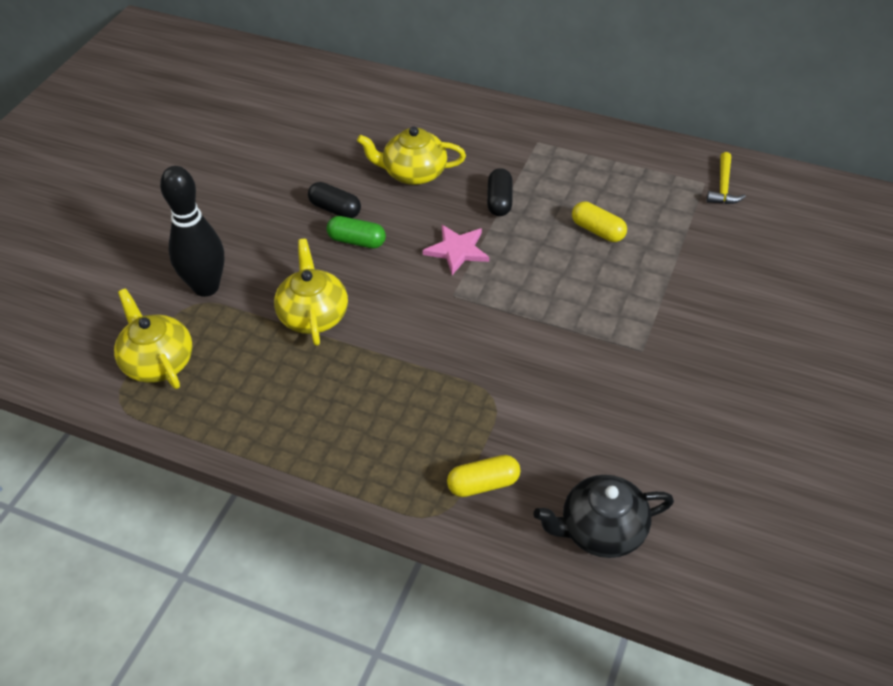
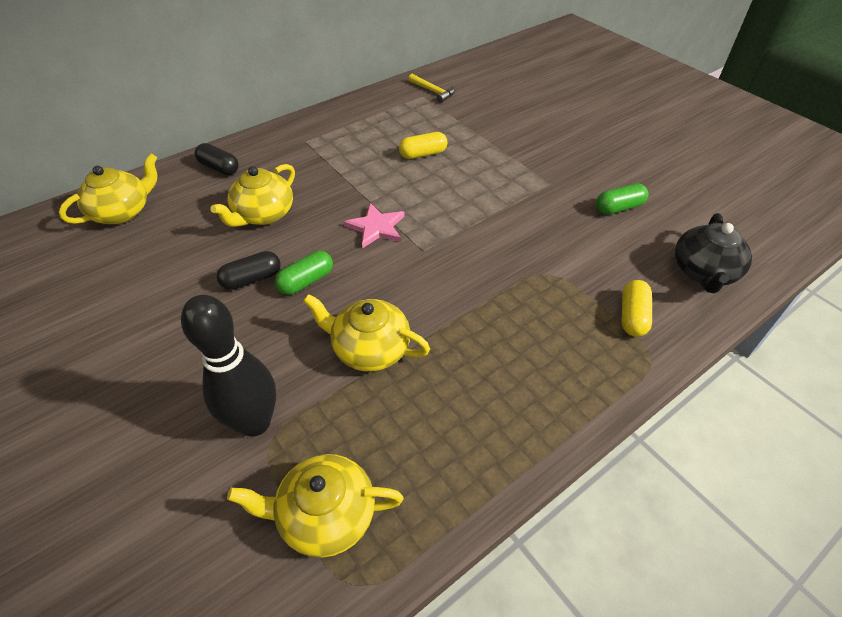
camera: 60 degrees left, 0 degrees up
black capsule [487,168,513,216] -> black capsule moved to [195,143,239,175]
none -> yellow teapot [59,154,158,224]
none -> green capsule [596,183,648,215]

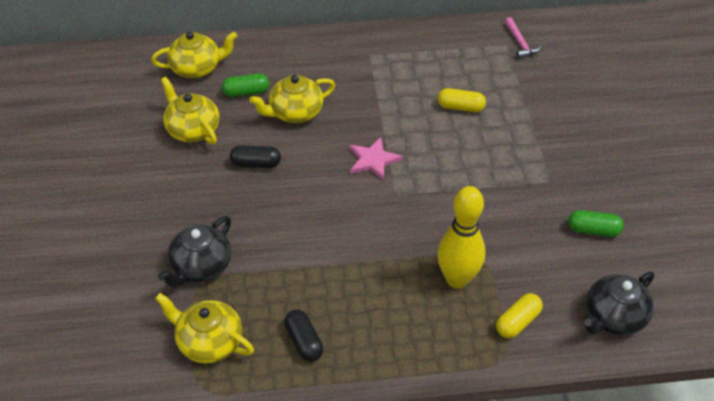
camera: 30 degrees right, 0 degrees up
black bowling pin [181,295,276,437] -> black teapot [158,216,231,287]
black capsule [195,143,239,175] -> black capsule moved to [284,309,324,362]
green capsule [275,251,333,295] -> green capsule moved to [222,73,269,97]
yellow teapot [303,294,430,371] -> yellow teapot moved to [161,77,219,145]
yellow hammer [408,74,455,103] -> pink hammer [504,17,542,59]
none -> yellow bowling pin [437,186,485,289]

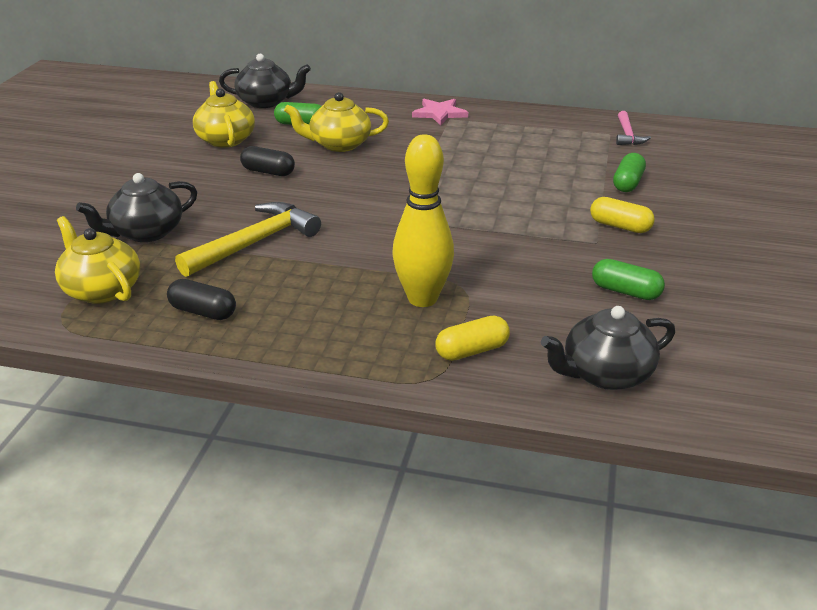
camera: 20 degrees right, 15 degrees down
yellow teapot [151,32,237,78] -> black teapot [219,54,311,108]
black capsule [284,309,324,362] -> black capsule turned 60 degrees counterclockwise [167,279,236,320]
pink star [349,137,403,181] -> pink star moved to [412,99,468,125]
yellow capsule [438,88,486,112] -> yellow capsule moved to [590,197,655,233]
none -> yellow hammer [175,202,321,277]
none -> green capsule [613,153,646,192]

